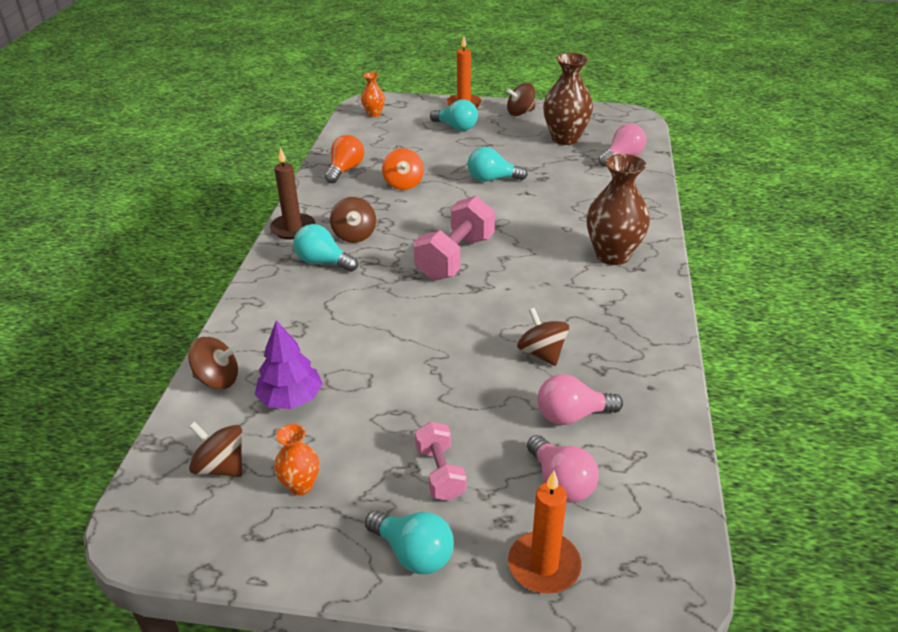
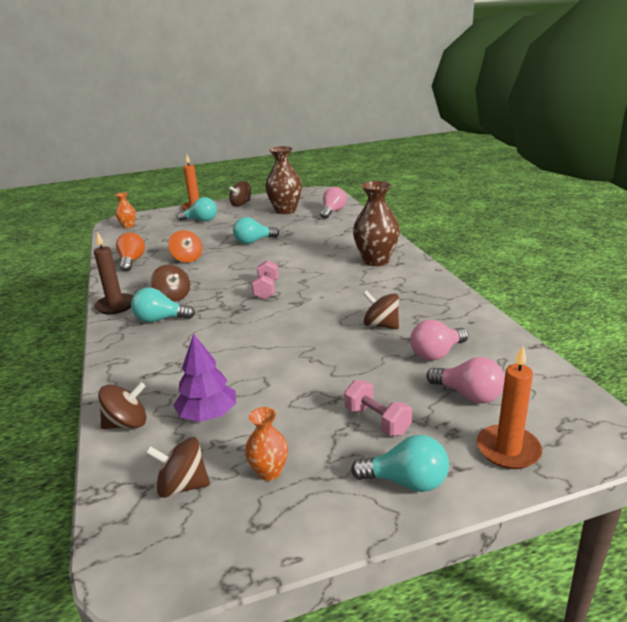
camera: 25 degrees left, 10 degrees down
pink dumbbell [413,196,495,281] -> pink dumbbell [252,260,279,300], size x0.58

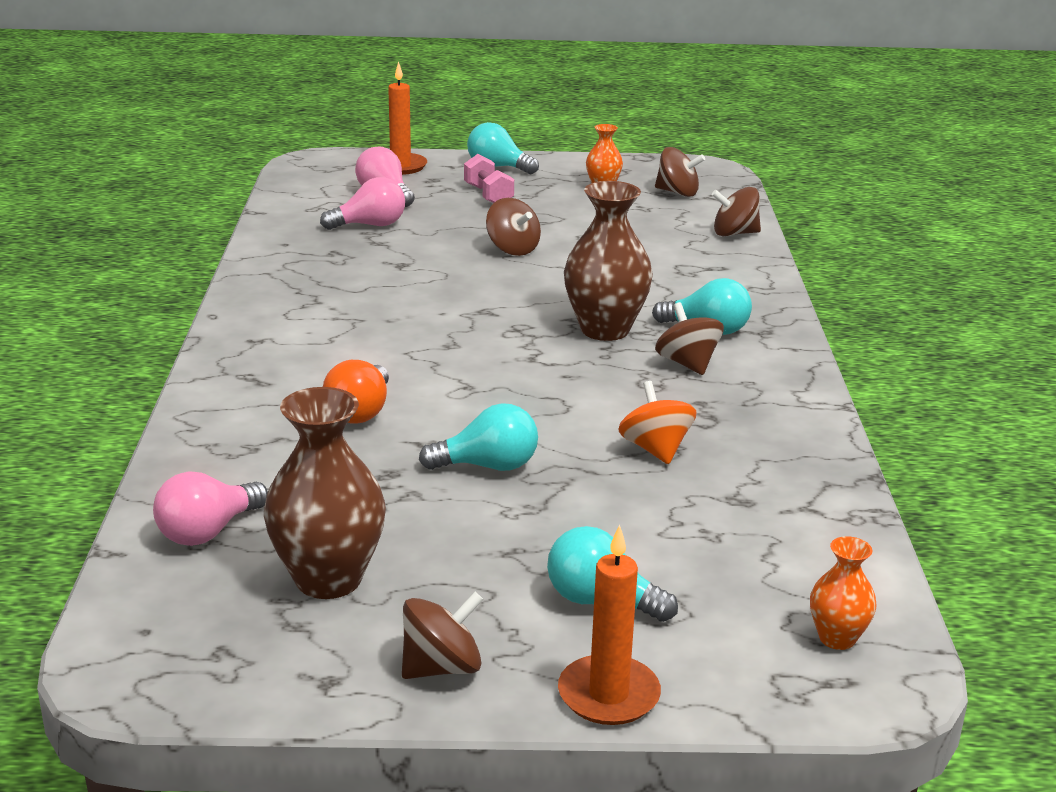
camera: 165 degrees left, 0 degrees up
brown candle [94,232,133,314] -> none
orange light bulb [116,232,145,272] -> orange light bulb moved to [323,360,389,424]
purple tree [173,333,236,422] -> none
pink dumbbell [252,260,279,300] -> none
brown vase [353,181,400,266] -> brown vase moved to [564,181,653,341]
brown spinning top [363,291,399,329] -> brown spinning top moved to [486,198,541,256]

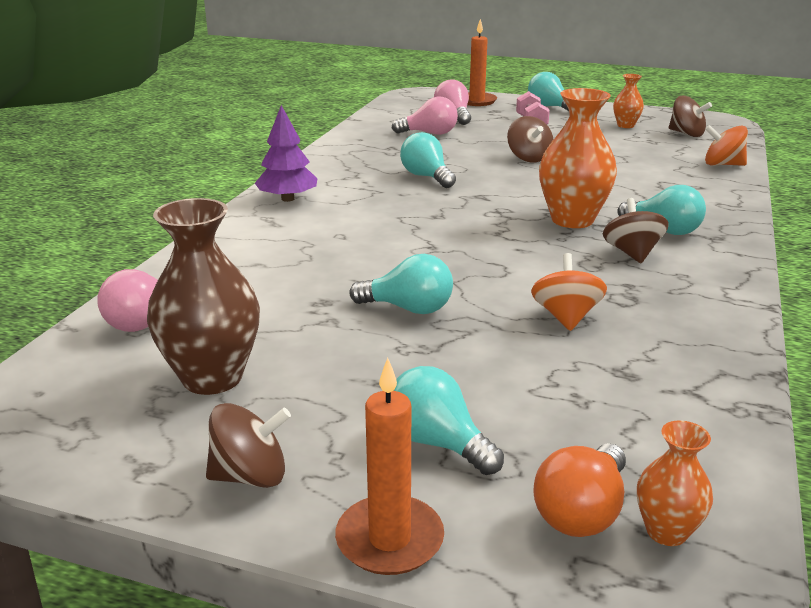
camera: 20 degrees right, 0 degrees up
orange light bulb [323,360,389,424] -> orange light bulb moved to [533,443,626,537]
brown vase [564,181,653,341] -> orange vase [539,88,617,228]
brown spinning top [712,187,761,236] -> orange spinning top [705,125,748,166]
none -> purple tree [255,105,318,202]
none -> turquoise light bulb [400,132,456,188]

